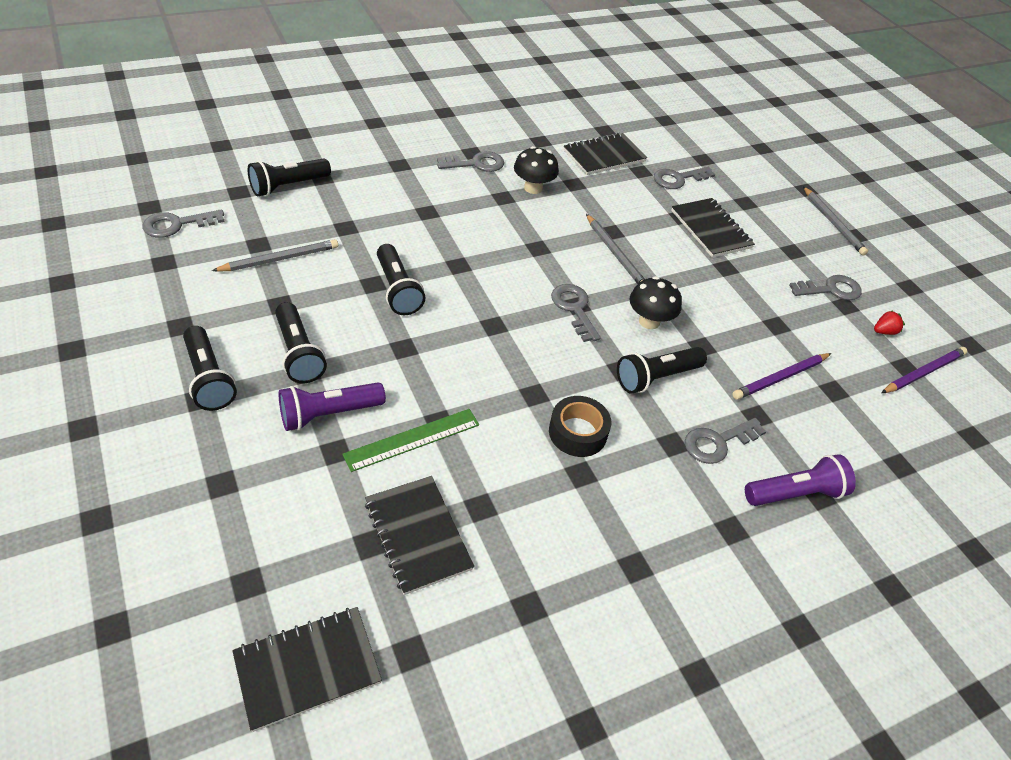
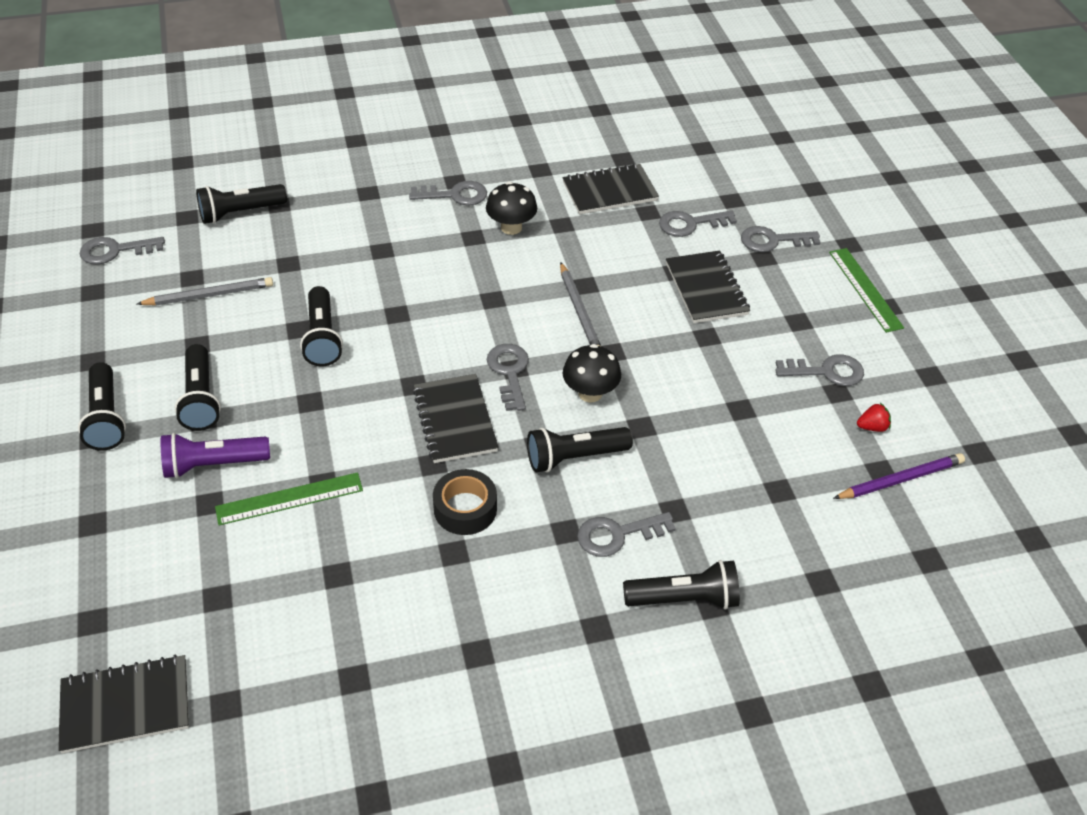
camera: 15 degrees right, 0 degrees up
black notebook [365,476,474,595] -> black notebook moved to [413,374,499,463]
purple pencil [732,353,831,400] -> none
purple flashlight [745,454,856,506] -> black flashlight [623,560,740,609]
grey pencil [803,186,868,256] -> green ruler [829,248,904,333]
none -> grey key [741,226,821,252]

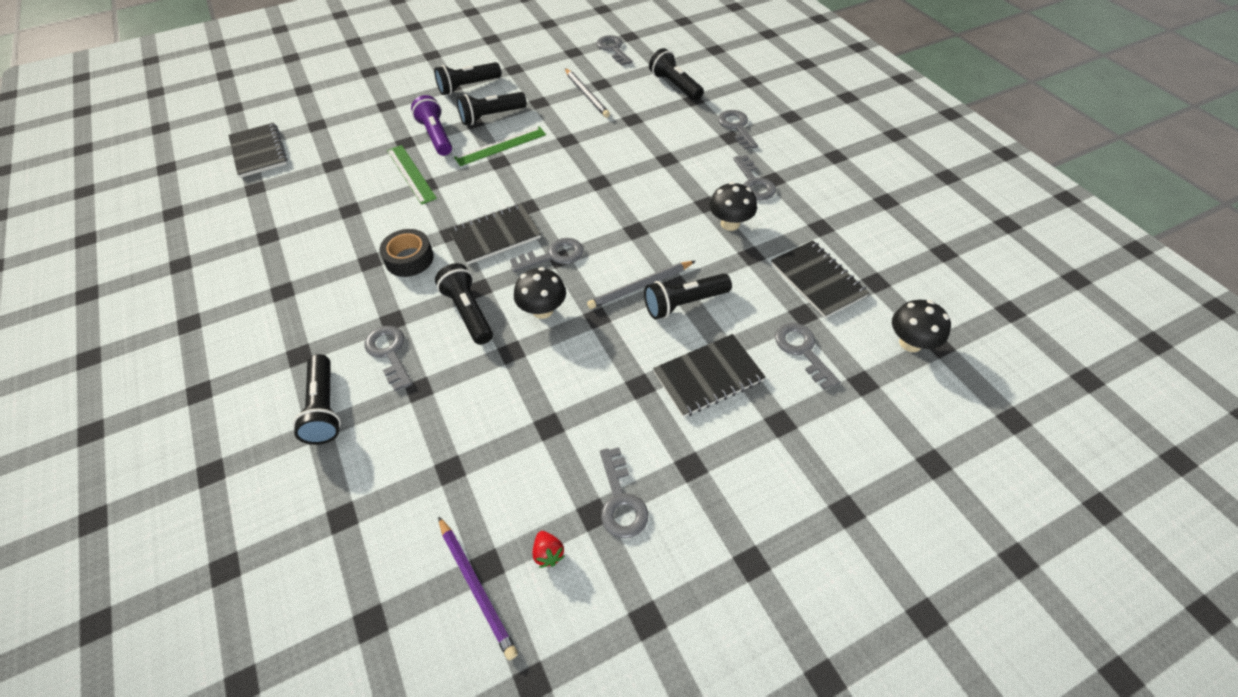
camera: 80 degrees right, 5 degrees up
black flashlight [300,286,343,366] -> black flashlight moved to [644,273,732,319]
grey key [741,226,821,252] -> grey key moved to [718,110,758,149]
green ruler [829,248,904,333] -> green ruler moved to [454,127,546,166]
none -> black mushroom [892,300,951,352]

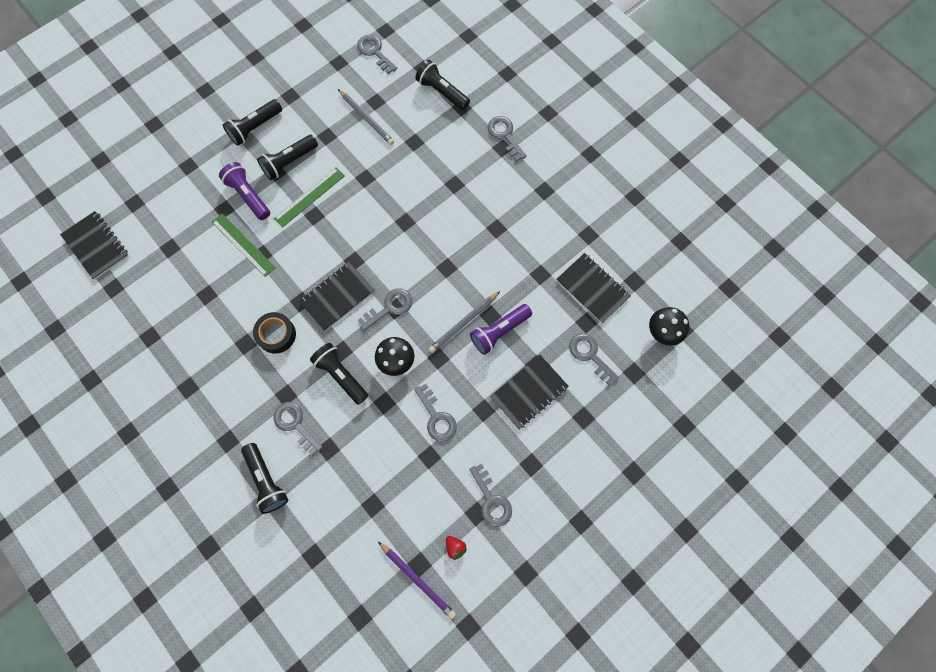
camera: 15 degrees left, 20 degrees up
black flashlight [644,273,732,319] -> purple flashlight [470,304,532,355]
black mushroom [709,182,757,231] -> none
grey key [733,155,776,200] -> grey key moved to [414,383,457,442]

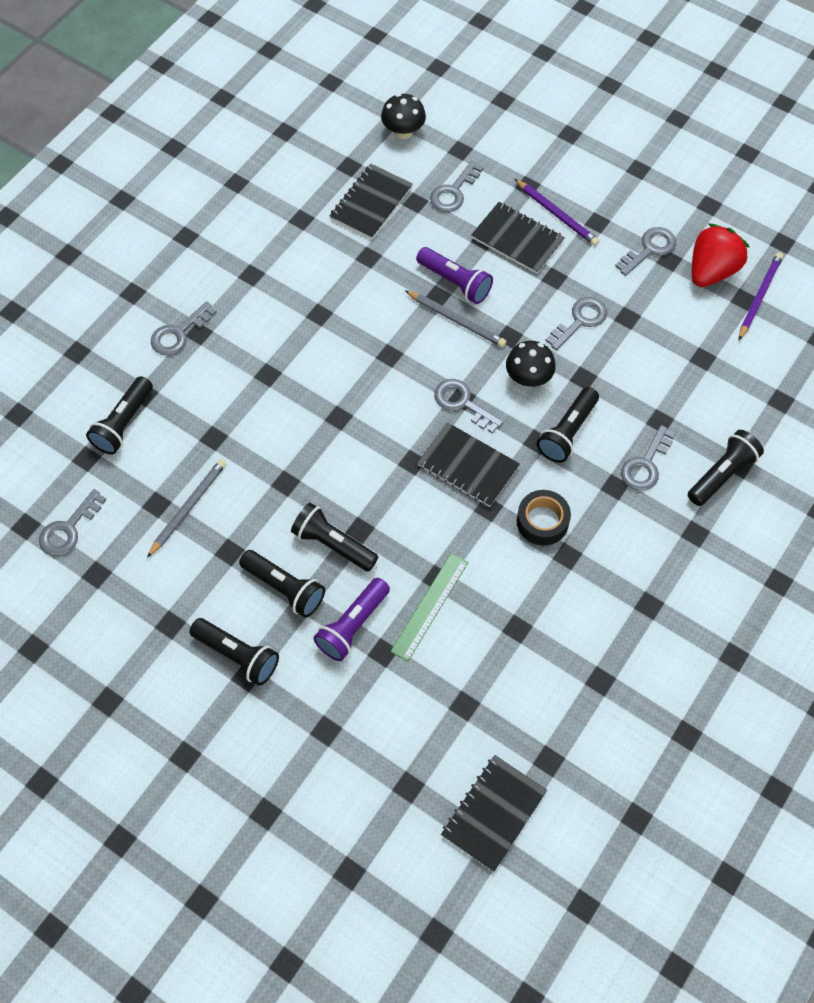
camera: 105 degrees left, 10 degrees down
green ruler [274,167,345,228] -> black flashlight [291,503,378,572]
red strawberry [446,536,467,560] -> red strawberry [692,223,750,287], size x2.39
none -> purple pencil [515,179,599,246]

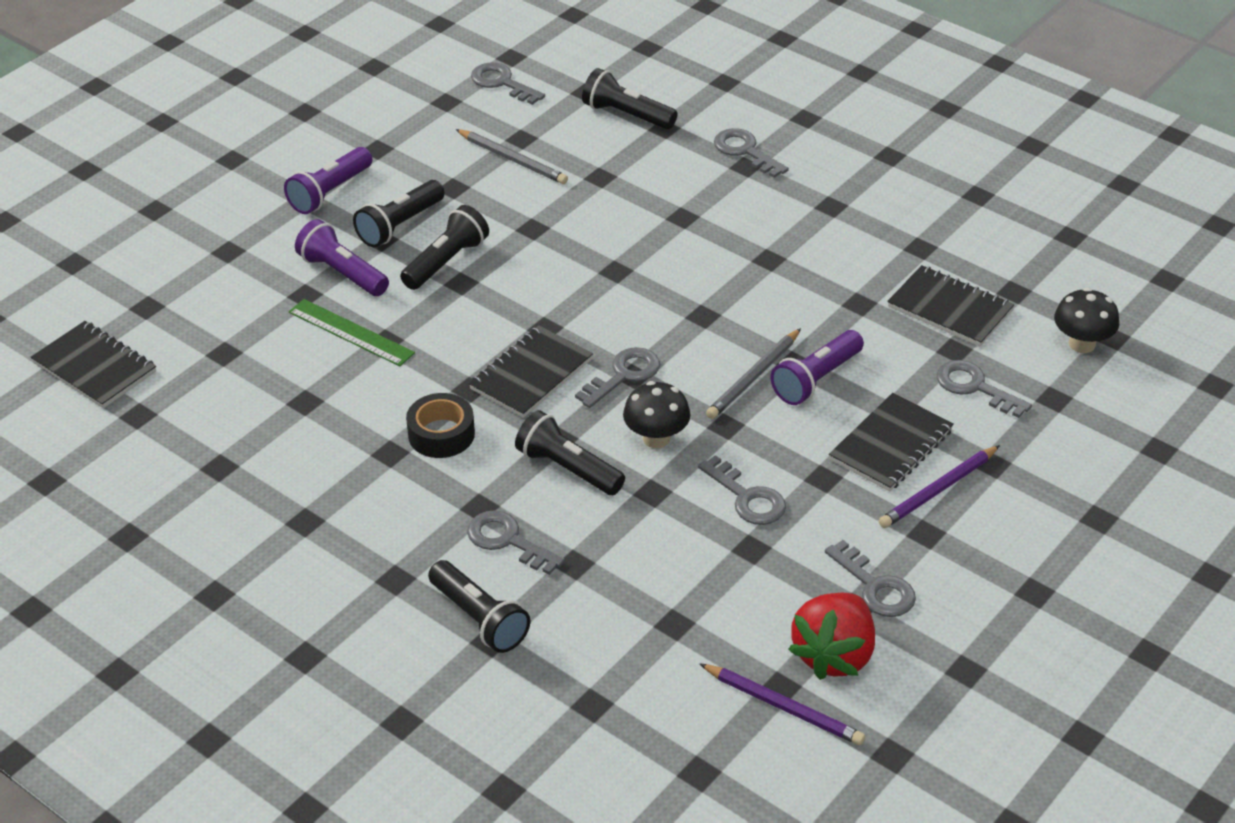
camera: 95 degrees right, 20 degrees down
black flashlight [189,618,279,686] -> purple flashlight [284,147,372,214]
red strawberry [692,223,750,287] -> red strawberry turned 75 degrees clockwise [788,593,875,680]

